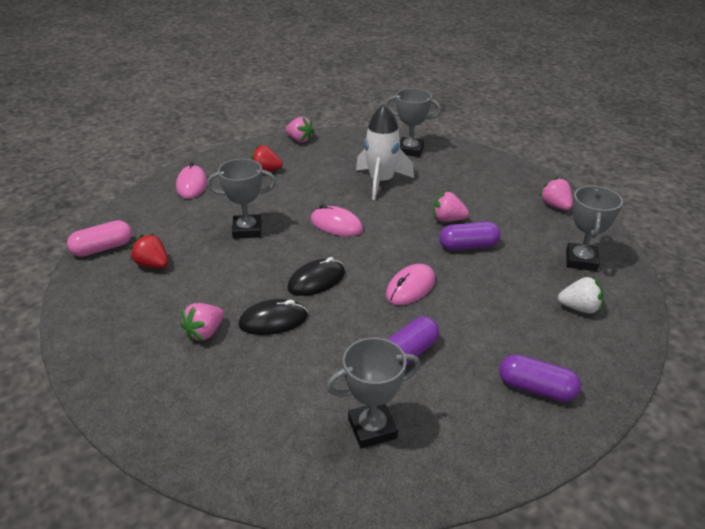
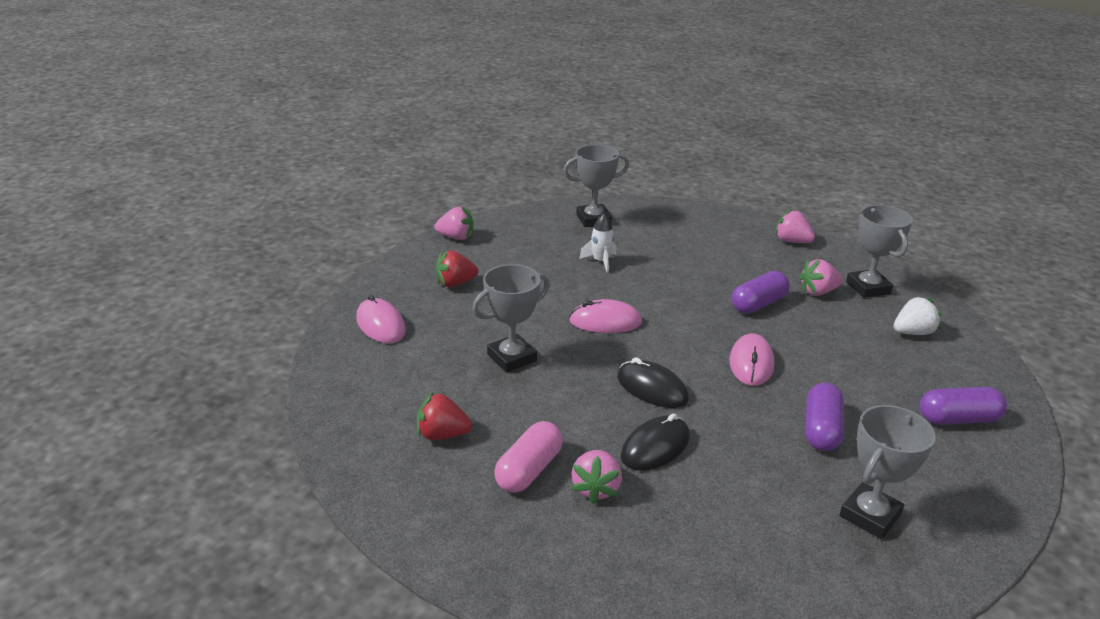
camera: 30 degrees left, 5 degrees down
pink capsule [67,220,132,257] -> pink capsule moved to [494,421,563,493]
black mouse [287,257,345,296] -> black mouse turned 75 degrees counterclockwise [617,357,689,408]
white rocket [356,104,414,200] -> white rocket [579,214,616,273], size x0.52
pink strawberry [433,191,469,222] -> pink strawberry moved to [799,259,843,296]

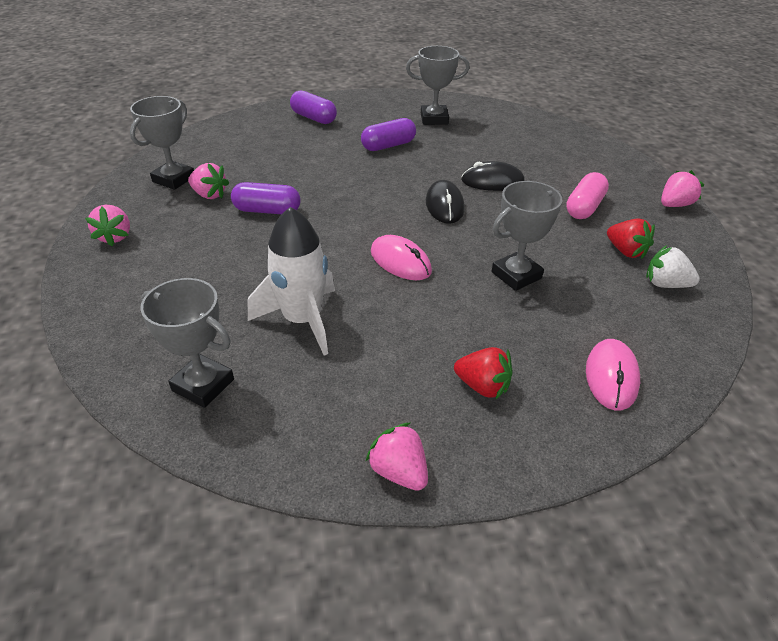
camera: 135 degrees left, 10 degrees up
grey trophy [472,264,550,373] -> grey trophy turned 45 degrees counterclockwise [492,181,563,291]
pink capsule [494,421,563,493] -> pink capsule turned 45 degrees counterclockwise [566,172,609,219]
pink strawberry [571,450,622,504] -> pink strawberry moved to [661,170,704,207]
white rocket [579,214,616,273] -> white rocket [248,207,335,356], size x1.91
pink mouse [729,333,774,386] -> none
white strawberry [894,296,942,335] -> white strawberry moved to [646,245,700,288]

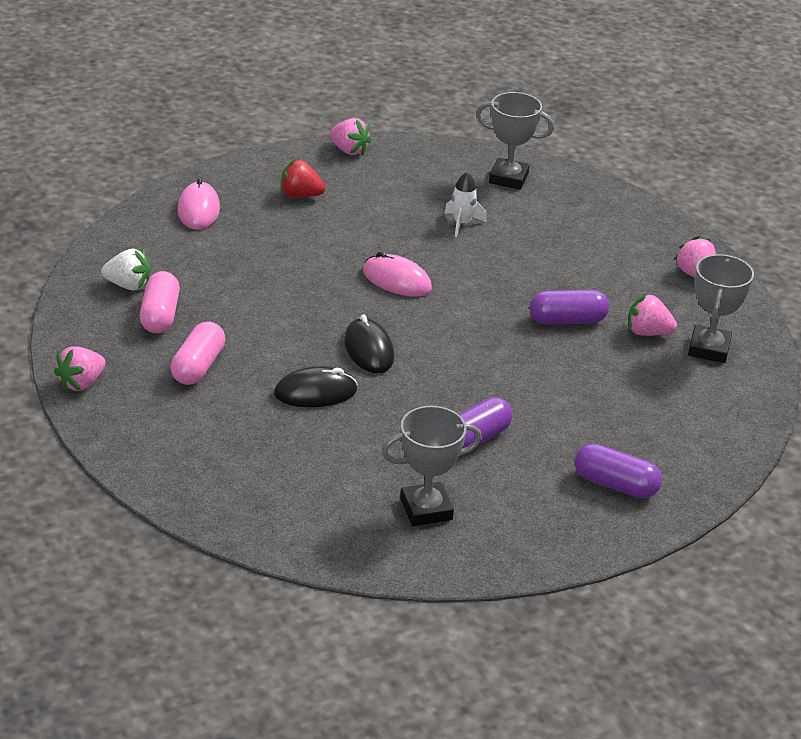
camera: 165 degrees right, 5 degrees down
white rocket [248,207,335,356] -> white rocket [444,172,487,237], size x0.52
grey trophy [492,181,563,291] -> none
red strawberry [607,219,655,259] -> pink capsule [140,271,180,333]

